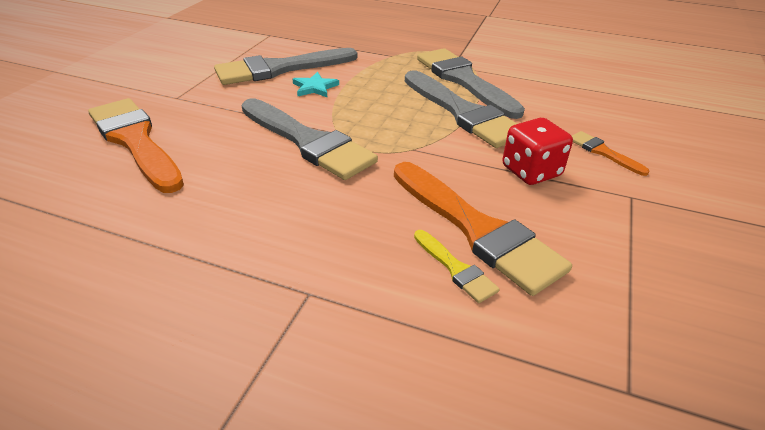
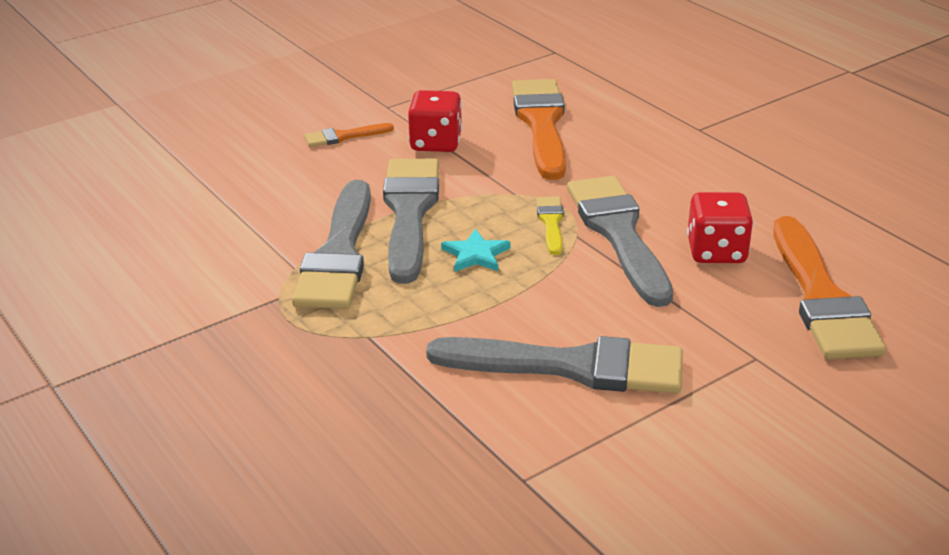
camera: 145 degrees left, 5 degrees down
turquoise star [293,72,339,97] -> turquoise star moved to [441,229,510,272]
yellow brush [414,230,500,303] -> yellow brush moved to [536,196,564,255]
orange brush [572,131,650,176] -> orange brush turned 75 degrees clockwise [304,123,394,147]
none -> red dice [687,192,753,263]

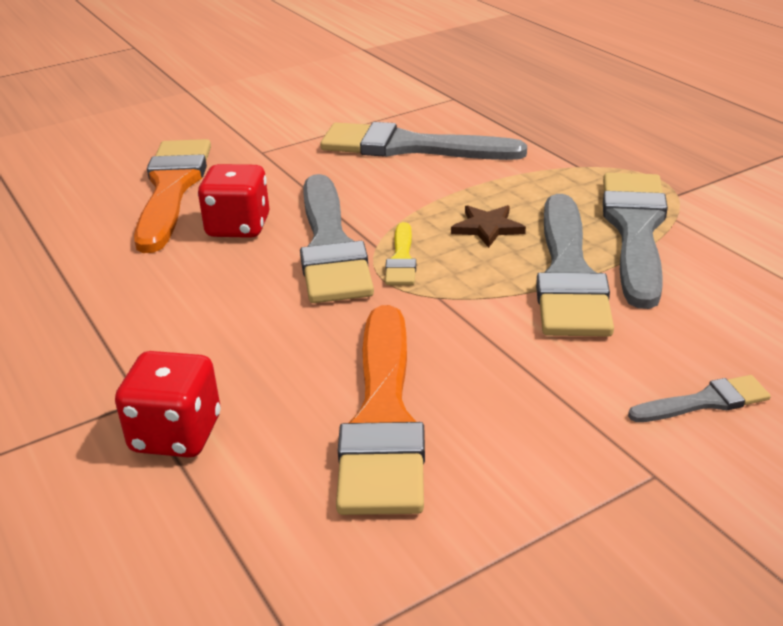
camera: 175 degrees left, 0 degrees up
orange brush [304,123,394,147] -> grey brush [628,375,771,422]
red dice [408,90,462,152] -> red dice moved to [115,351,220,458]
turquoise star [441,229,510,272] -> brown star [451,205,526,248]

